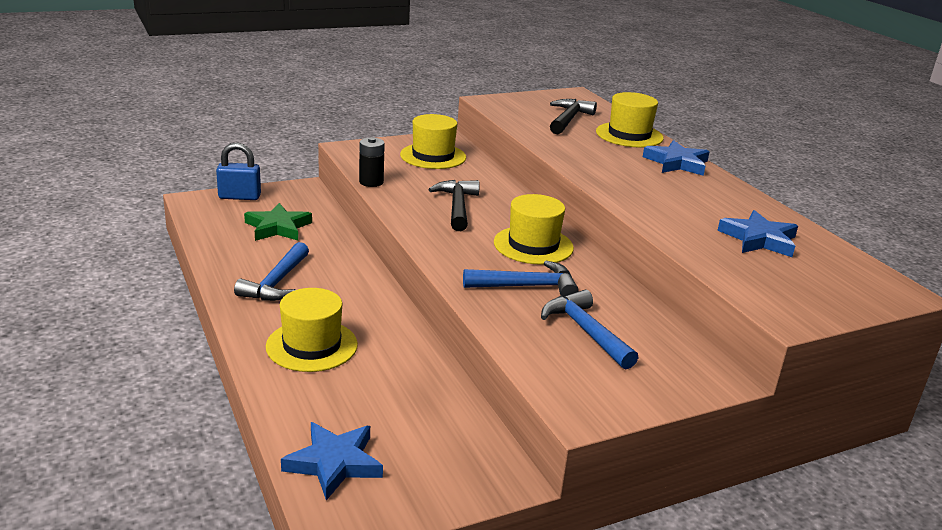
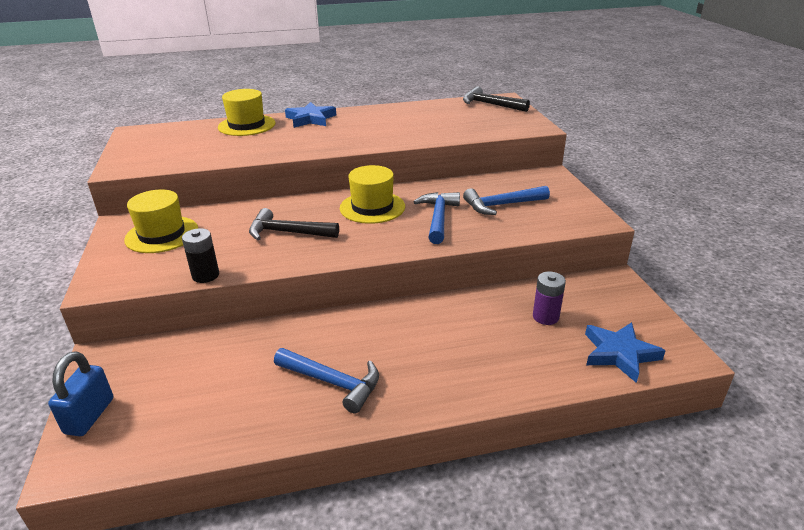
camera: 75 degrees left, 5 degrees up
green star [244,203,312,241] -> none
yellow hat [266,288,358,372] -> none
black hammer [550,99,597,134] -> black hammer moved to [463,86,530,112]
blue star [717,210,798,257] -> none
none -> purple battery [533,272,566,325]

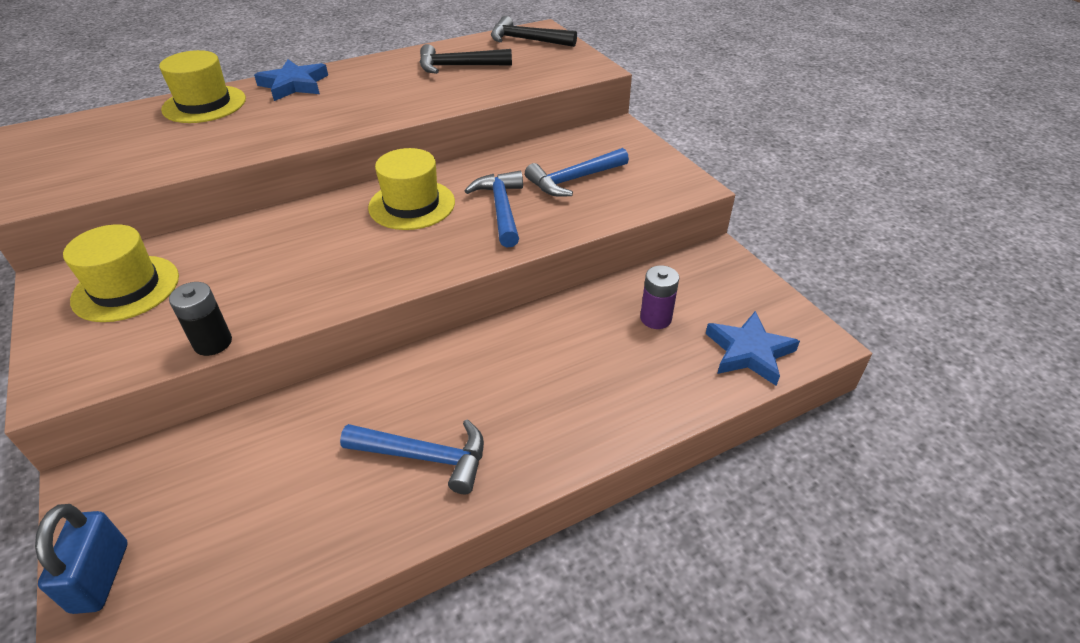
camera: 15 degrees left, 10 degrees up
black hammer [249,208,339,240] -> black hammer moved to [419,44,512,74]

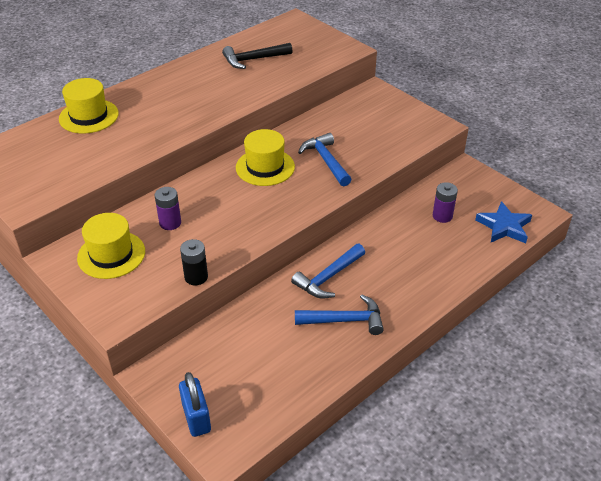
camera: 15 degrees left, 0 degrees up
blue star [254,59,328,101] -> none
black hammer [491,16,577,47] -> none
blue hammer [525,148,629,197] -> blue hammer moved to [291,244,365,299]
none -> purple battery [155,187,181,230]

